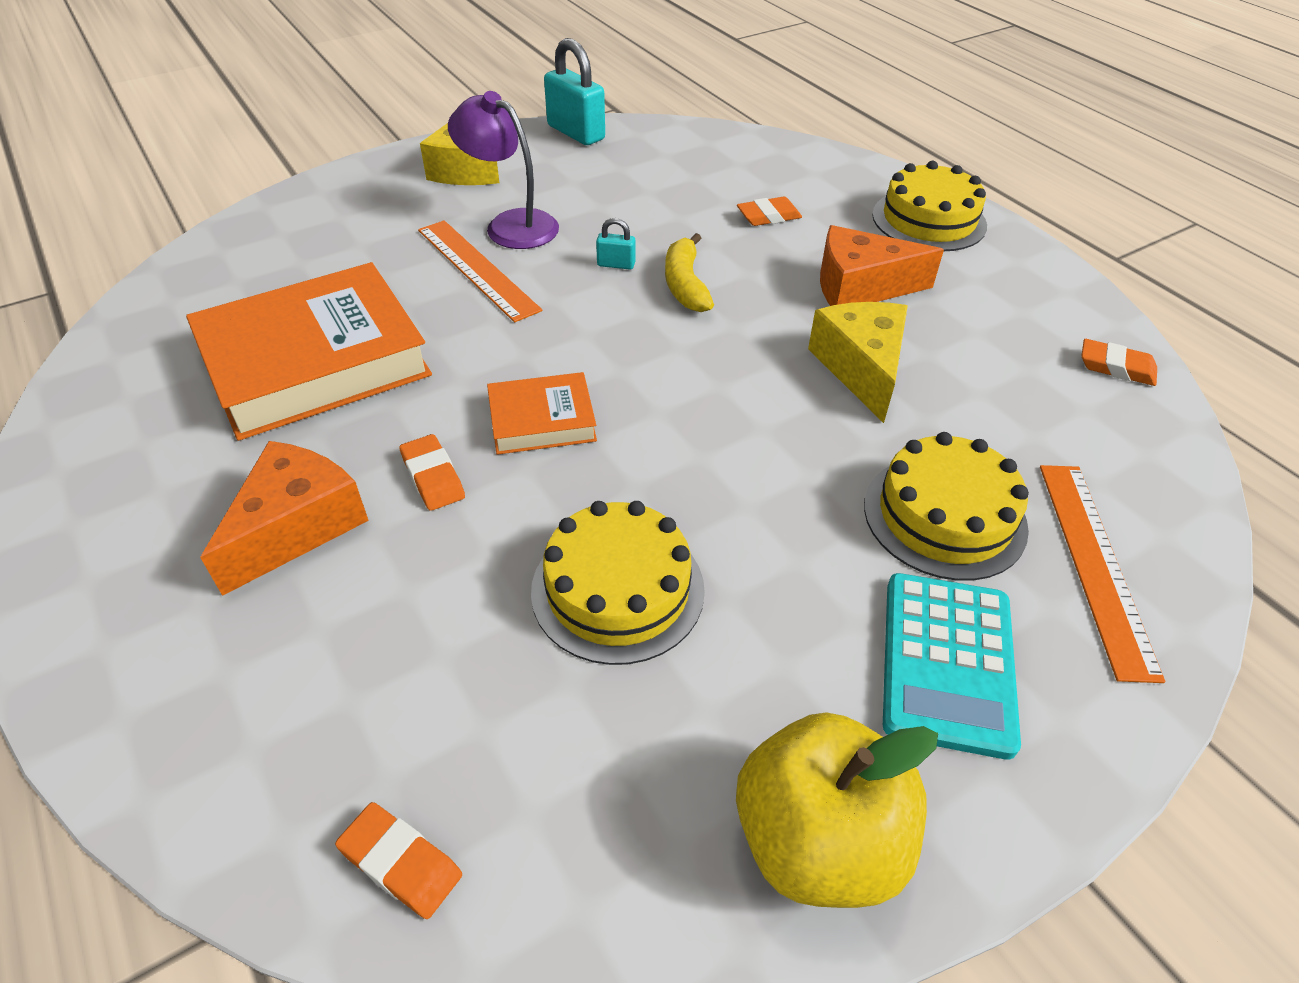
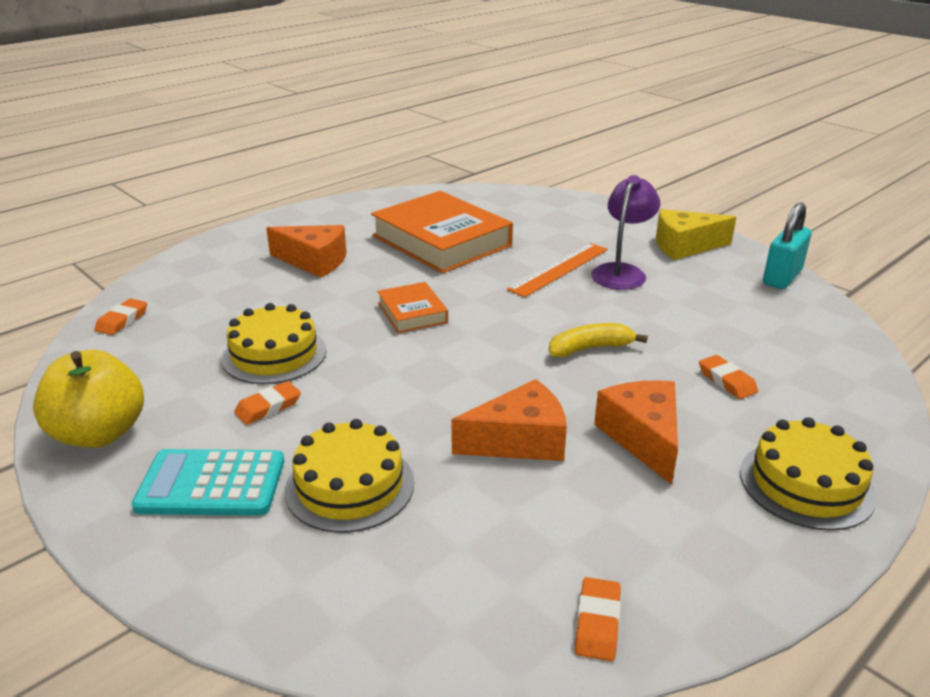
camera: 80 degrees right, 15 degrees down
orange eraser [399,434,465,511] -> orange eraser moved to [234,381,301,425]
turquoise padlock [596,218,636,269] -> none
yellow cheese [808,302,908,423] -> orange cheese [451,379,567,461]
orange ruler [1040,465,1165,683] -> none

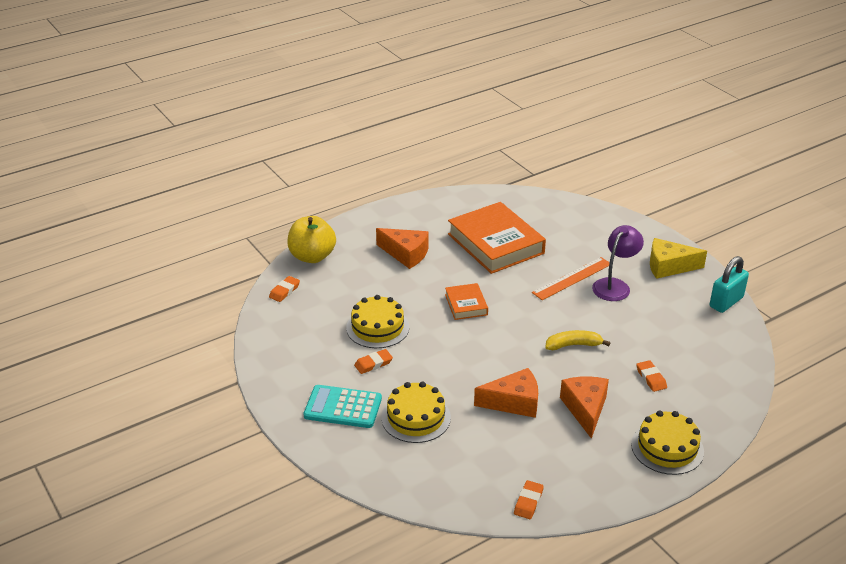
camera: 10 degrees right, 5 degrees up
yellow apple [33,350,144,448] -> yellow apple moved to [287,216,336,263]

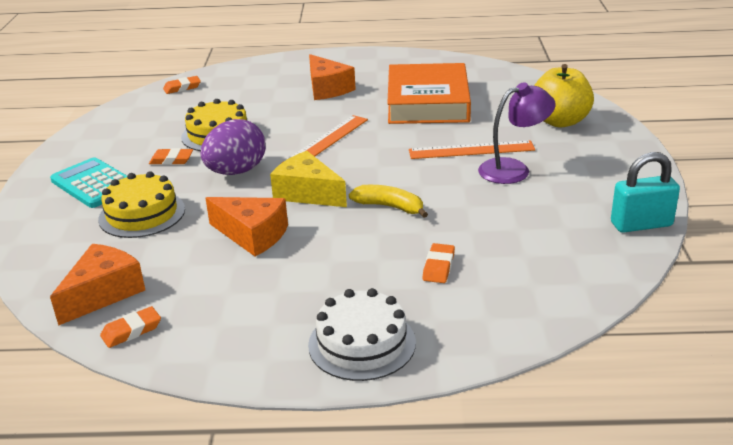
camera: 35 degrees right, 5 degrees down
yellow apple [287,216,336,263] -> yellow apple moved to [534,64,594,127]
orange book [445,283,488,320] -> orange ruler [283,115,368,162]
orange cheese [560,376,609,439] -> orange cheese moved to [50,244,145,326]
yellow cake [631,411,704,475] -> white cake [308,288,416,381]
yellow cheese [650,238,707,279] -> yellow cheese moved to [270,151,347,207]
none -> purple egg [200,119,266,175]

